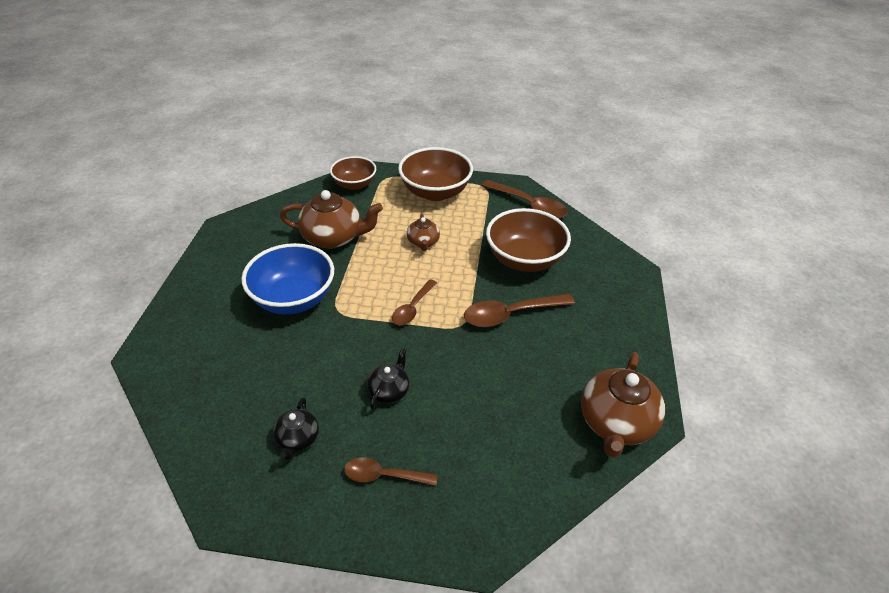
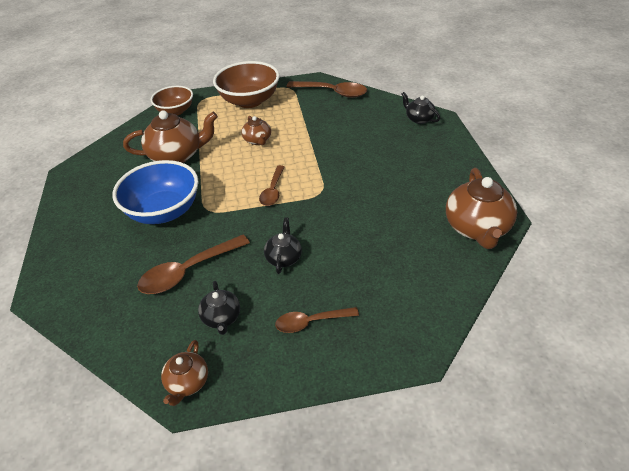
camera: 15 degrees left, 0 degrees up
brown spoon [464,294,575,327] -> brown spoon moved to [137,235,250,294]
brown bowl [486,208,571,272] -> none
none -> brown teapot [161,340,208,406]
none -> black teapot [402,92,440,124]

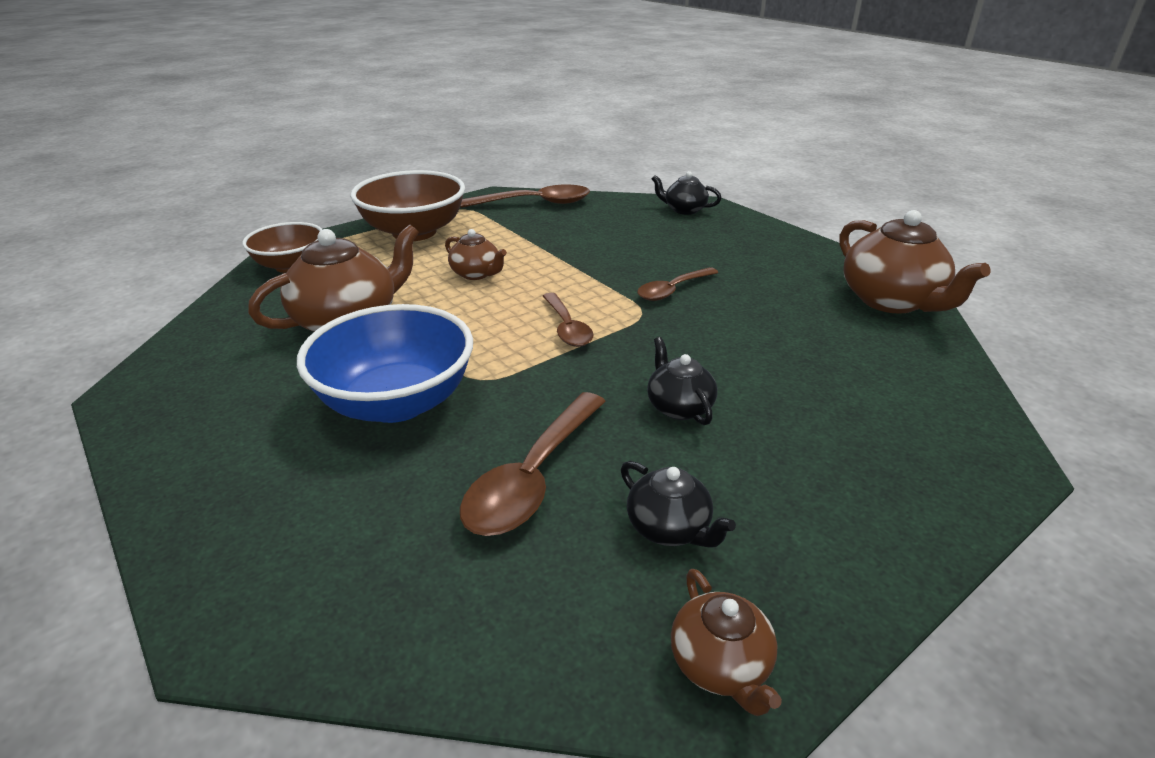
camera: 30 degrees left, 10 degrees down
brown spoon [275,307,359,333] -> brown spoon moved to [637,267,718,301]

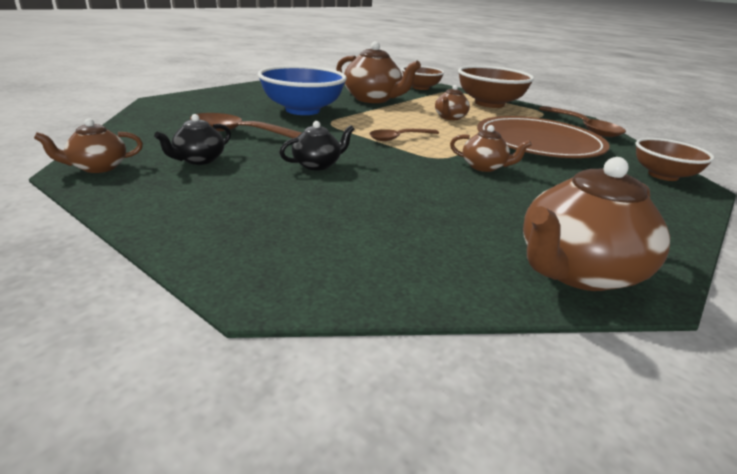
camera: 75 degrees right, 5 degrees down
brown spoon [637,267,718,301] -> brown teapot [450,125,532,172]
black teapot [652,171,722,215] -> brown bowl [635,138,714,181]
none -> brown plate [477,116,610,158]

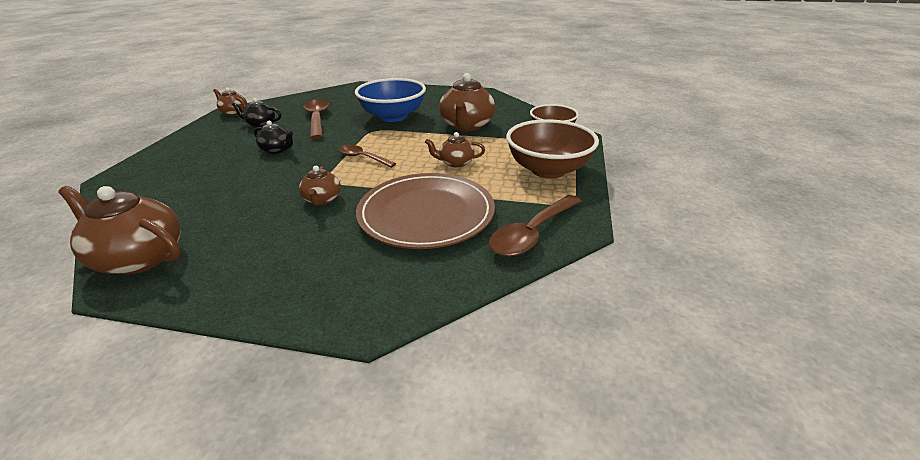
camera: 65 degrees right, 5 degrees up
brown bowl [635,138,714,181] -> none

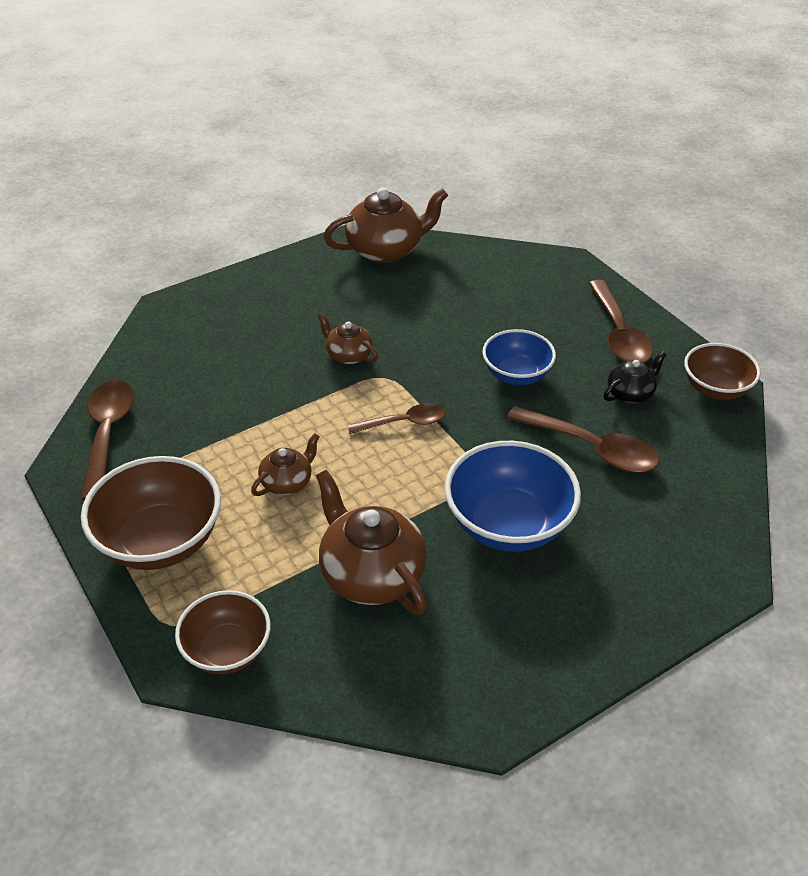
camera: 135 degrees right, 10 degrees up
brown teapot [213,88,247,116] -> brown bowl [684,343,761,400]
black teapot [254,121,293,154] -> blue bowl [482,329,556,385]
brown plate [356,173,495,249] -> none
none -> brown spoon [589,280,653,363]

